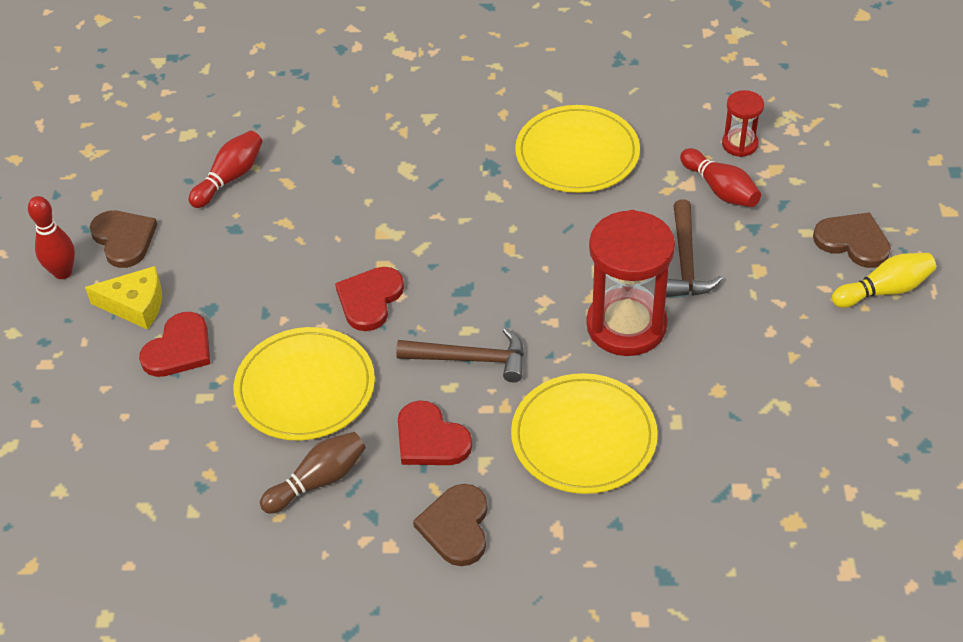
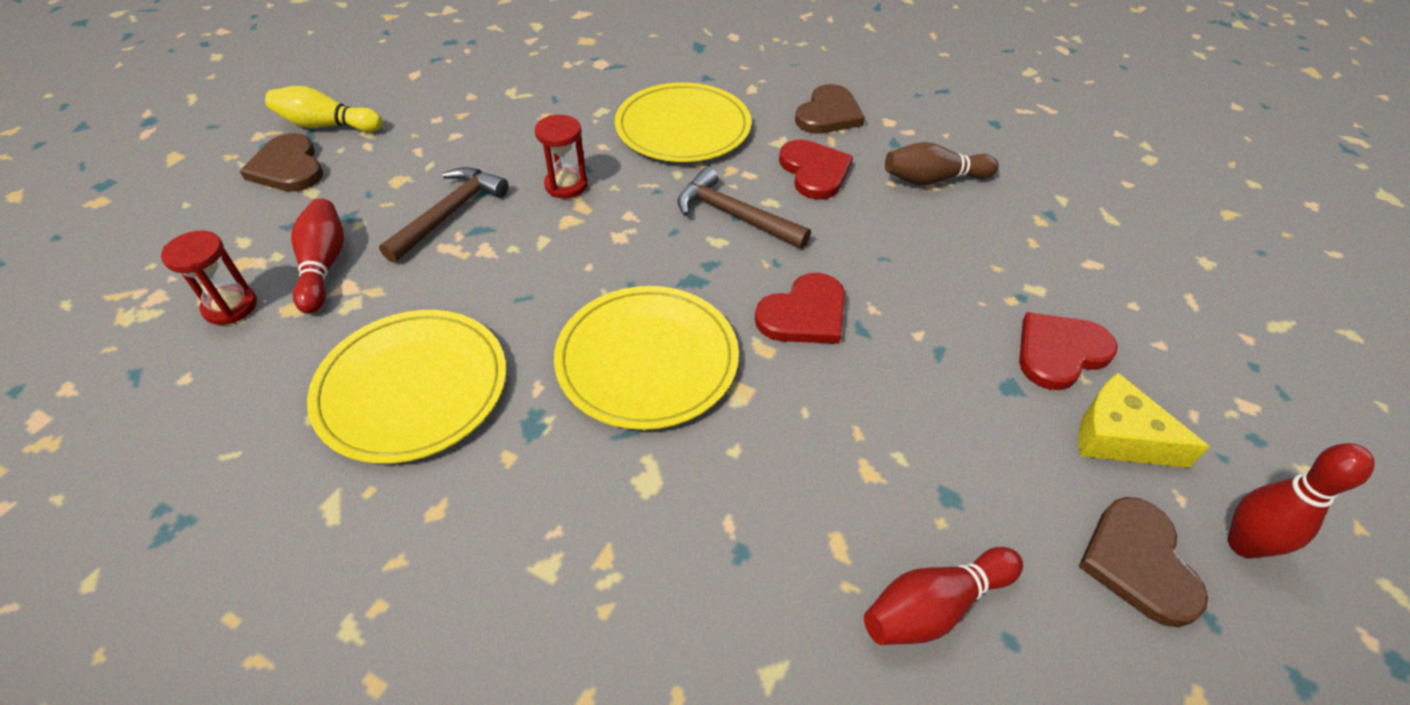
camera: 155 degrees left, 0 degrees up
yellow plate [234,327,375,440] -> yellow plate moved to [554,286,739,430]
red hourglass [586,210,675,356] -> red hourglass [535,115,588,198], size x0.50

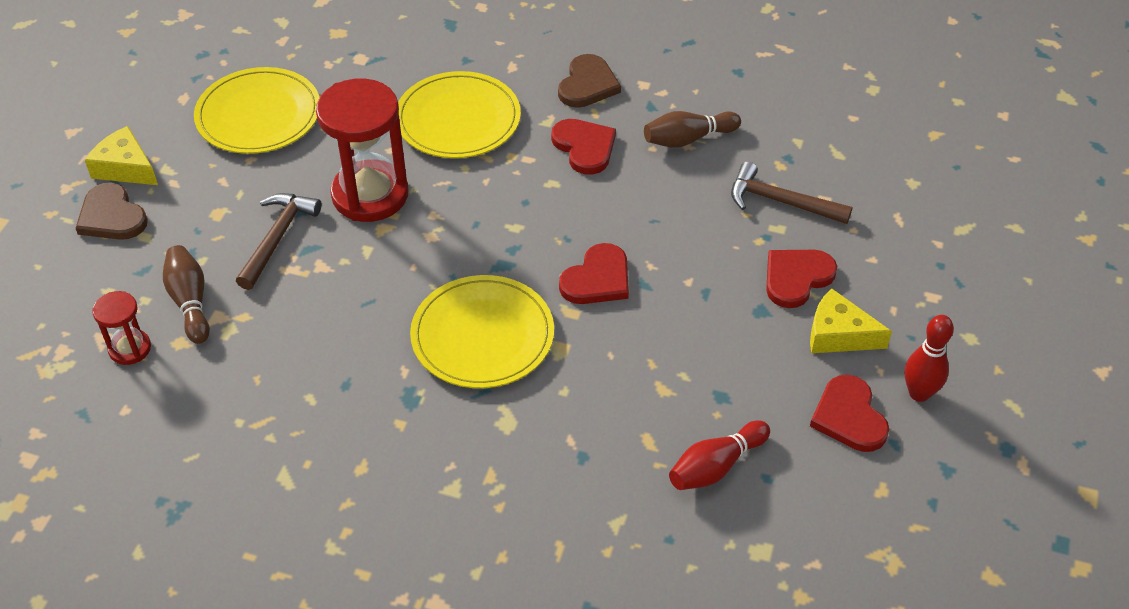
camera: 10 degrees left, 0 degrees up
yellow bowling pin [265,86,382,132] -> yellow cheese [85,126,158,185]
red bowling pin [291,198,344,314] -> brown bowling pin [163,245,210,344]
yellow plate [307,310,506,464] -> yellow plate moved to [194,67,320,154]
red hourglass [535,115,588,198] -> red hourglass [316,78,409,222], size x2.02
brown hammer [677,167,811,249] -> brown hammer moved to [731,161,852,224]
brown heart [1078,497,1208,627] -> red heart [810,375,889,452]

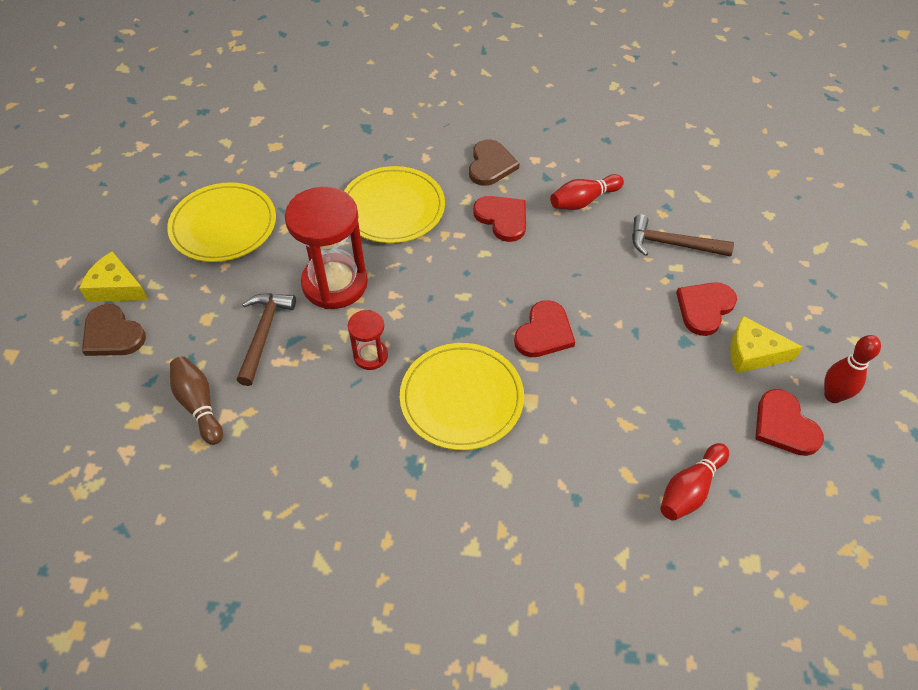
camera: 10 degrees left, 5 degrees up
red hourglass [92,291,151,365] -> red hourglass moved to [348,310,388,370]
brown bowling pin [644,111,741,148] -> red bowling pin [550,174,624,210]

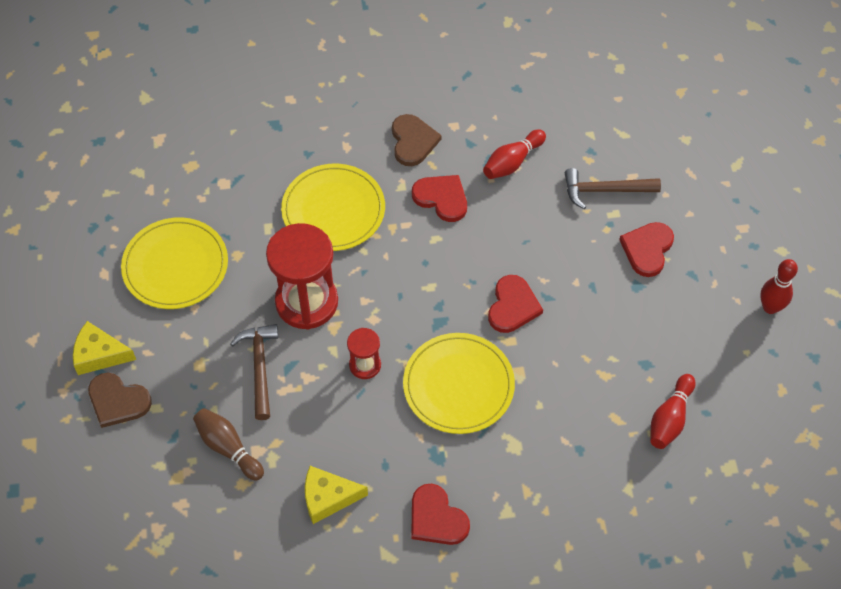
camera: 15 degrees left, 5 degrees up
yellow cheese [730,316,803,373] -> yellow cheese moved to [305,466,368,524]
red heart [755,389,824,456] -> red heart moved to [411,484,470,545]

